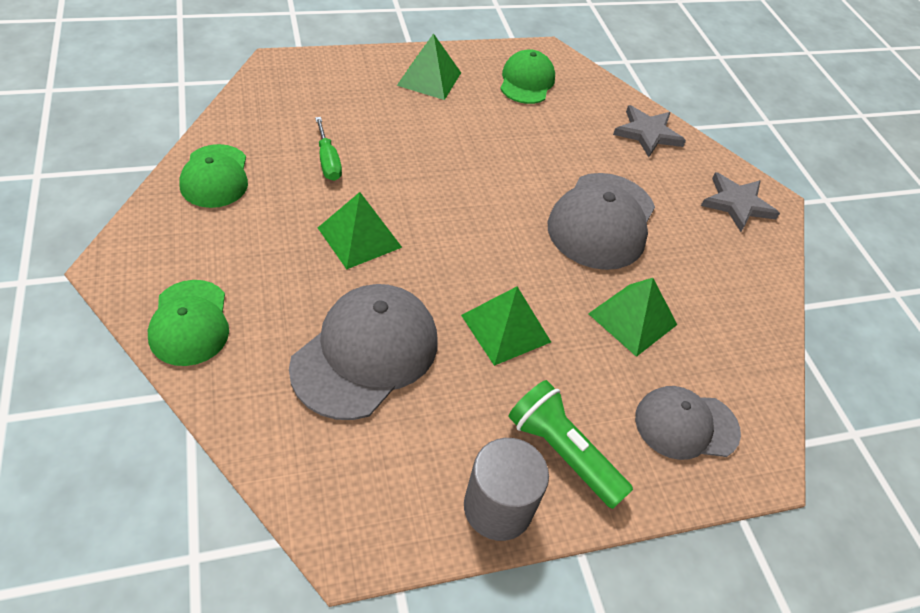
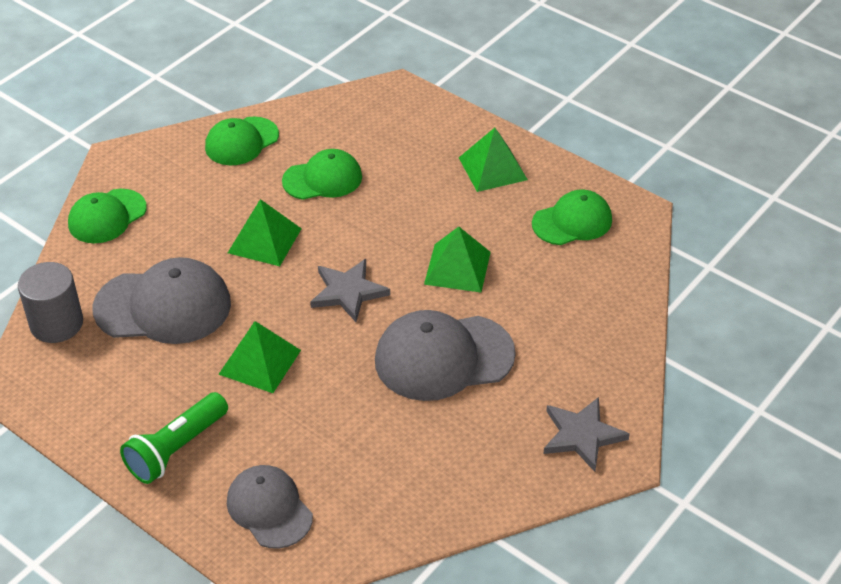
camera: 60 degrees right, 5 degrees down
green screwdriver [315,117,342,181] -> green cap [282,149,362,200]
grey cylinder [464,438,549,541] -> grey cylinder moved to [18,262,83,343]
green flashlight [508,380,633,509] -> green flashlight turned 150 degrees counterclockwise [120,392,228,484]
green pyramid [588,278,677,357] -> green pyramid moved to [424,227,491,293]
grey star [613,105,686,157] -> grey star moved to [310,259,390,322]

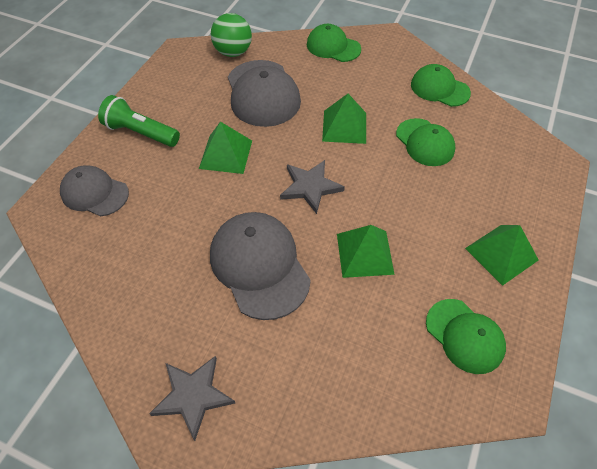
camera: 75 degrees right, 10 degrees up
grey cylinder [18,262,83,343] -> green ball [211,13,252,57]
grey cap [227,465,313,549] -> grey cap turned 105 degrees counterclockwise [60,165,129,216]

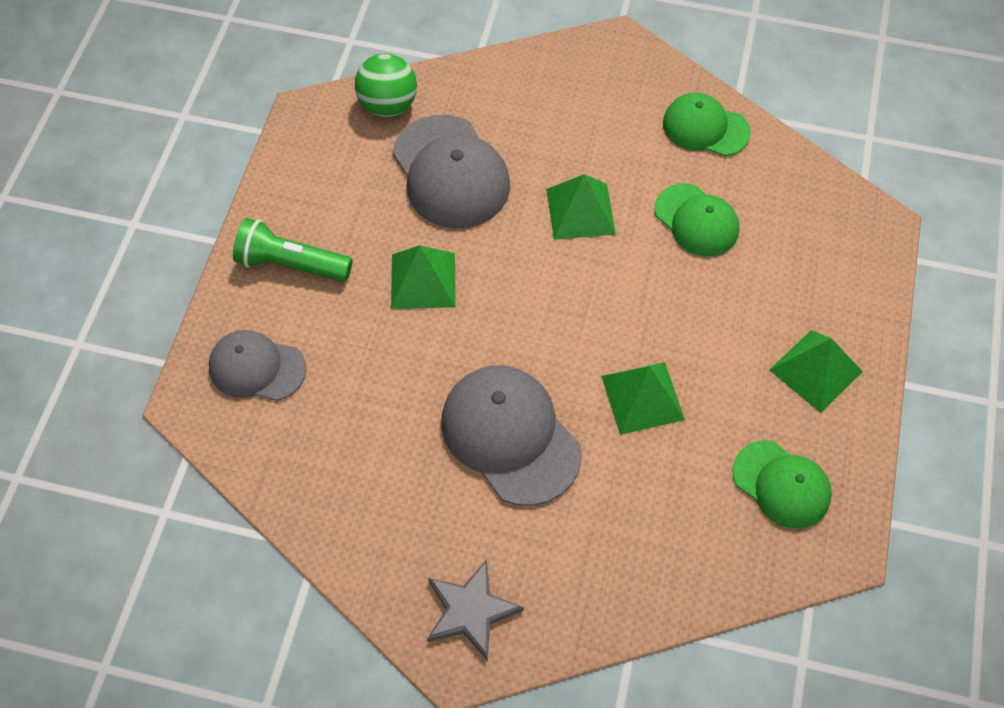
camera: 10 degrees left, 5 degrees up
grey star [280,160,345,214] -> none
green cap [307,24,361,62] -> none

